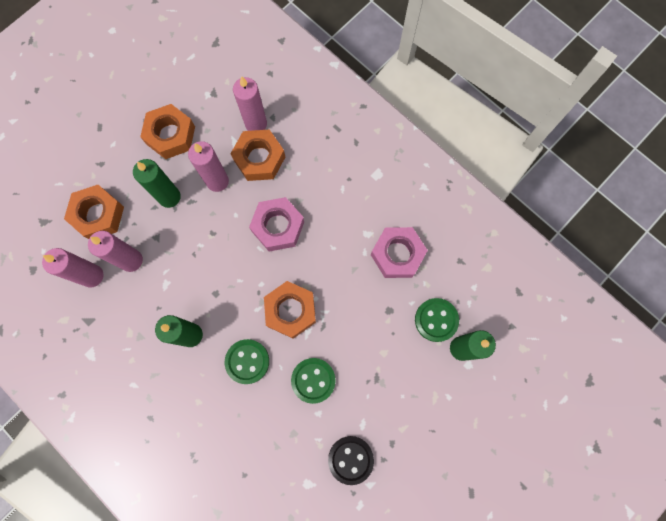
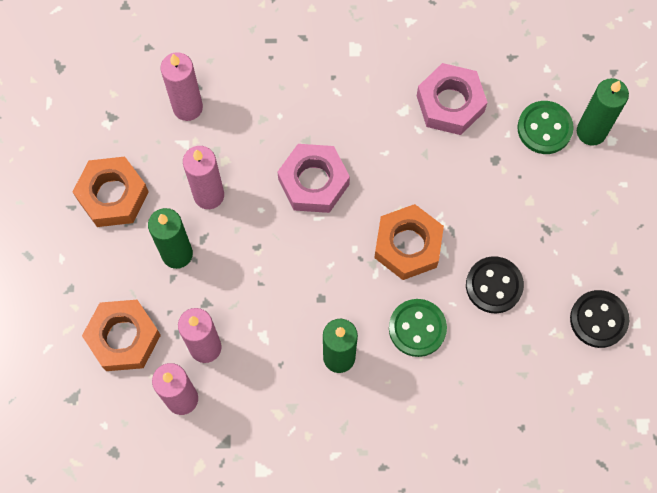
camera: 45 degrees left, 5 degrees down
orange nut [230,129,285,181] -> none
green button [291,358,336,404] -> black button [466,256,524,313]

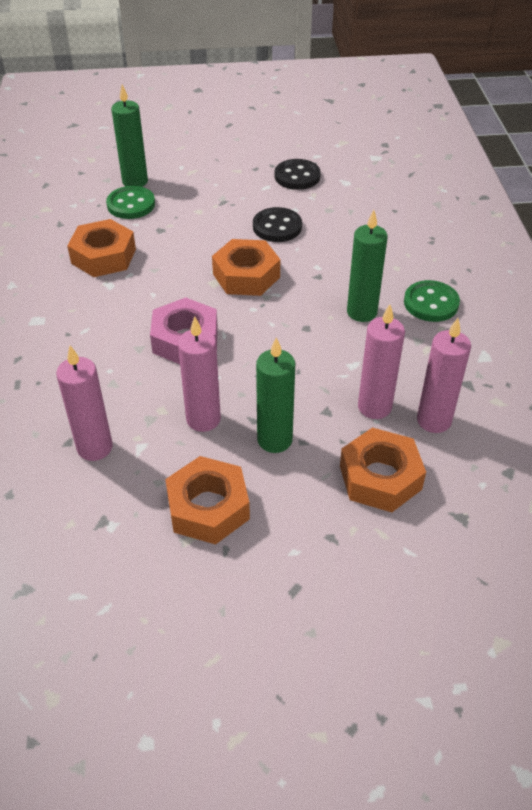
camera: 95 degrees left, 25 degrees down
green button [389,299,447,357] -> green button moved to [404,280,460,322]
pink nut [417,63,488,135] -> orange nut [67,219,136,277]

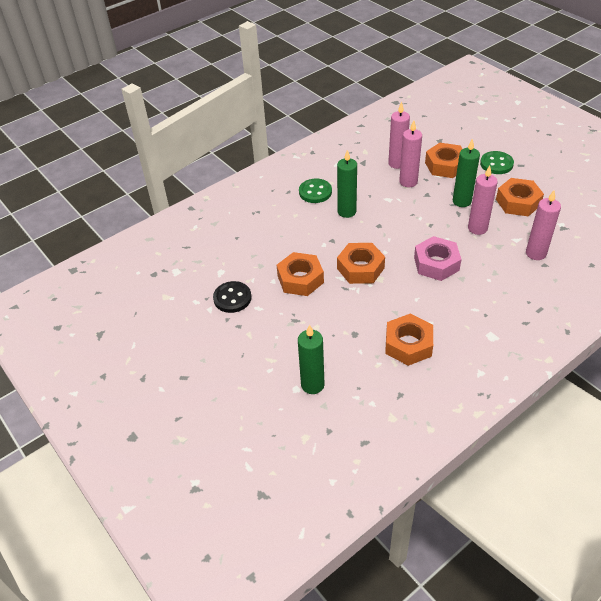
camera: 120 degrees left, 0 degrees up
green button [106,186,155,219] -> green button moved to [480,151,514,174]
black button [253,207,302,242] -> orange nut [277,252,324,296]

